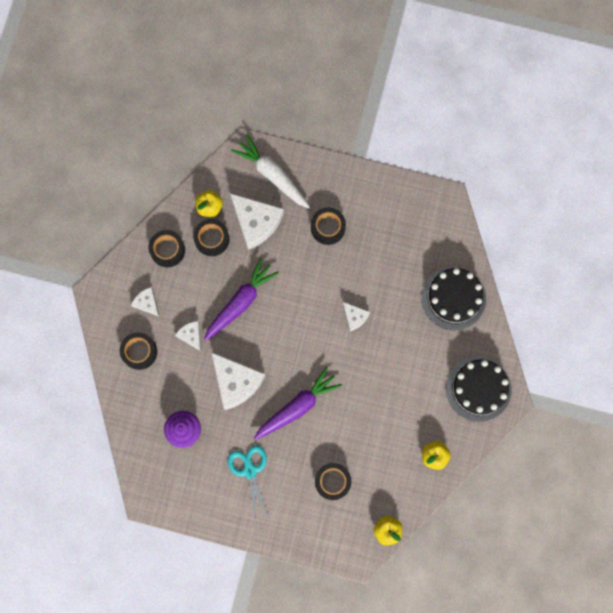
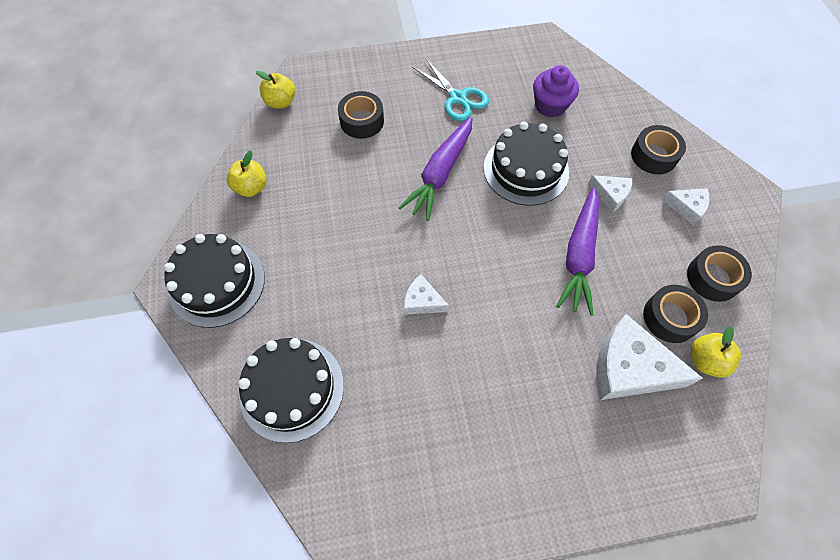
camera: 155 degrees right, 15 degrees down
white cheese [211,352,265,410] -> black cake [484,121,569,206]
white carrot [231,134,310,208] -> none
black tape [311,207,346,245] -> none

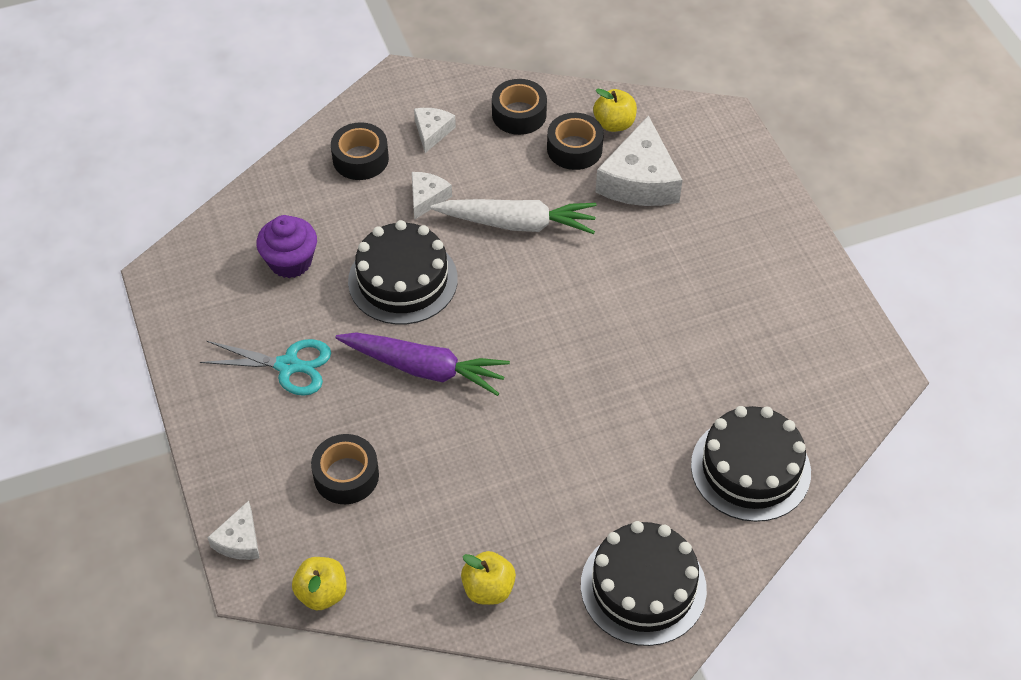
camera: 100 degrees left, 10 degrees down
white cheese [404,274,449,315] -> white cheese moved to [207,501,260,560]
turquoise scissors [413,59,489,121] -> turquoise scissors turned 60 degrees clockwise [200,339,331,396]
purple carrot [556,187,599,316] -> white carrot [430,199,597,234]

